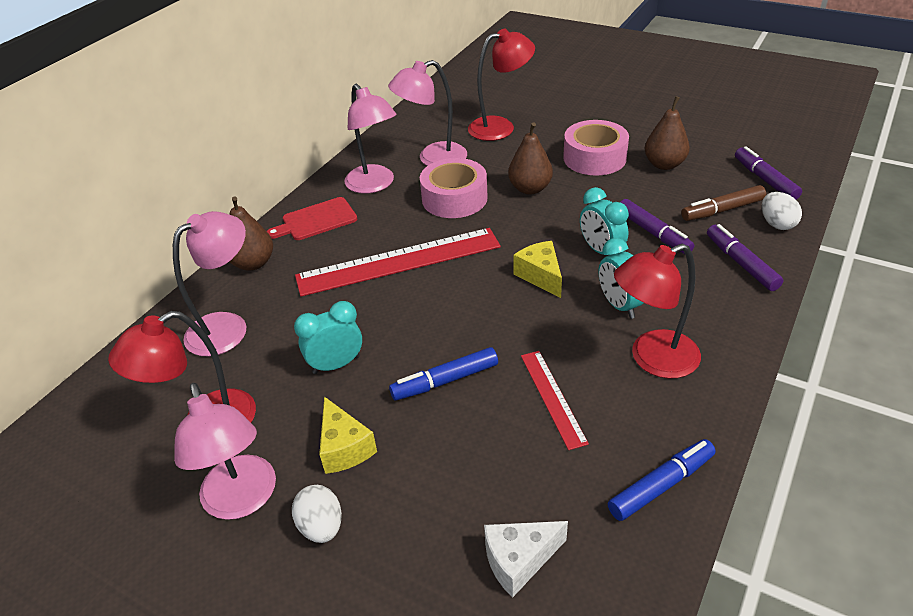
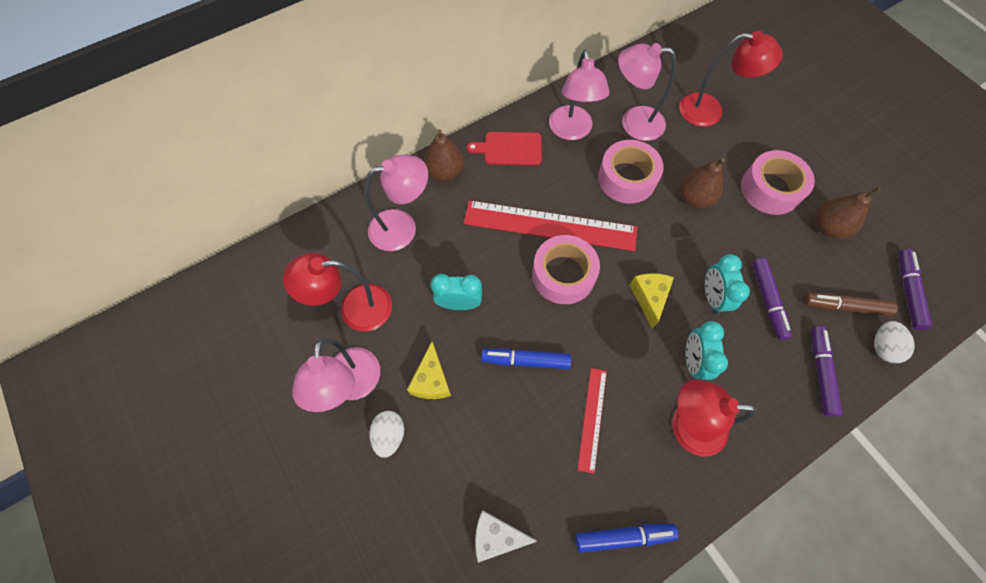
camera: 25 degrees right, 25 degrees up
none -> pink tape [532,235,600,304]

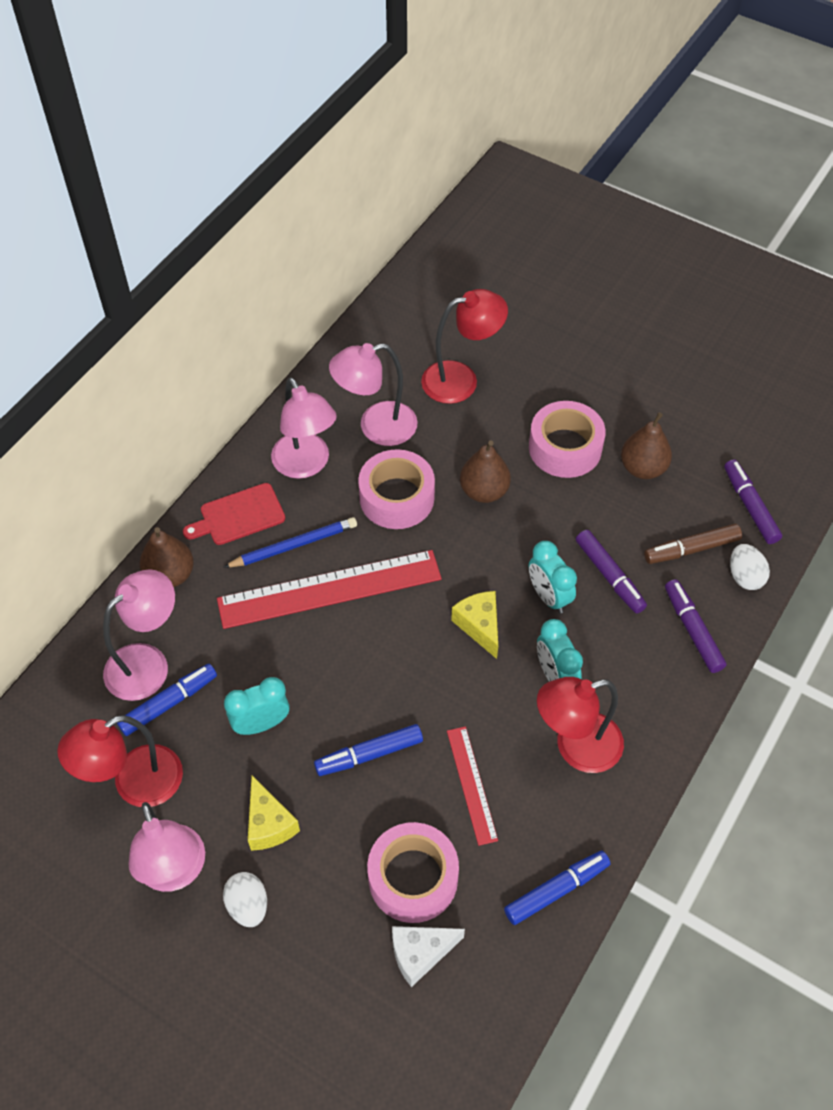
camera: 25 degrees left, 10 degrees down
pink tape [532,235,600,304] -> pink tape moved to [367,822,459,923]
none -> blue marker [117,664,217,736]
none -> blue pencil [223,517,357,568]

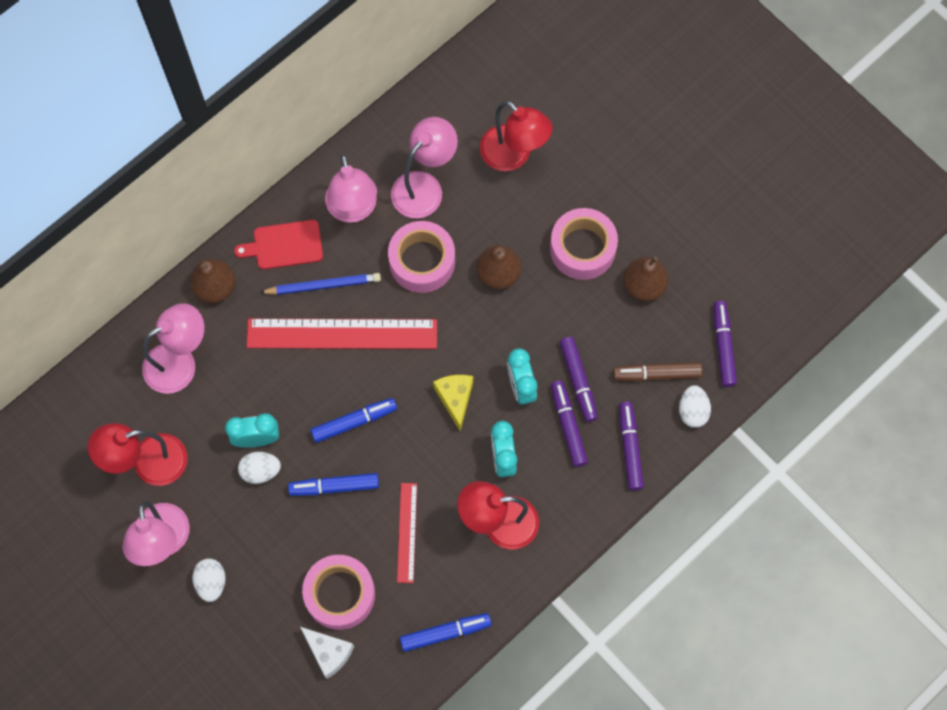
camera: 15 degrees right, 15 degrees up
blue marker [117,664,217,736] -> blue marker moved to [310,398,397,443]
yellow cheese [248,775,300,851] -> none
pink lamp [329,343,418,446] -> pink lamp turned 135 degrees clockwise [391,117,458,218]
white cheese [392,926,465,987] -> white cheese turned 135 degrees counterclockwise [300,627,354,679]
red lamp [421,289,508,404] -> red lamp turned 45 degrees clockwise [480,101,552,171]
none -> white egg [238,452,281,484]
none -> purple marker [551,380,588,467]

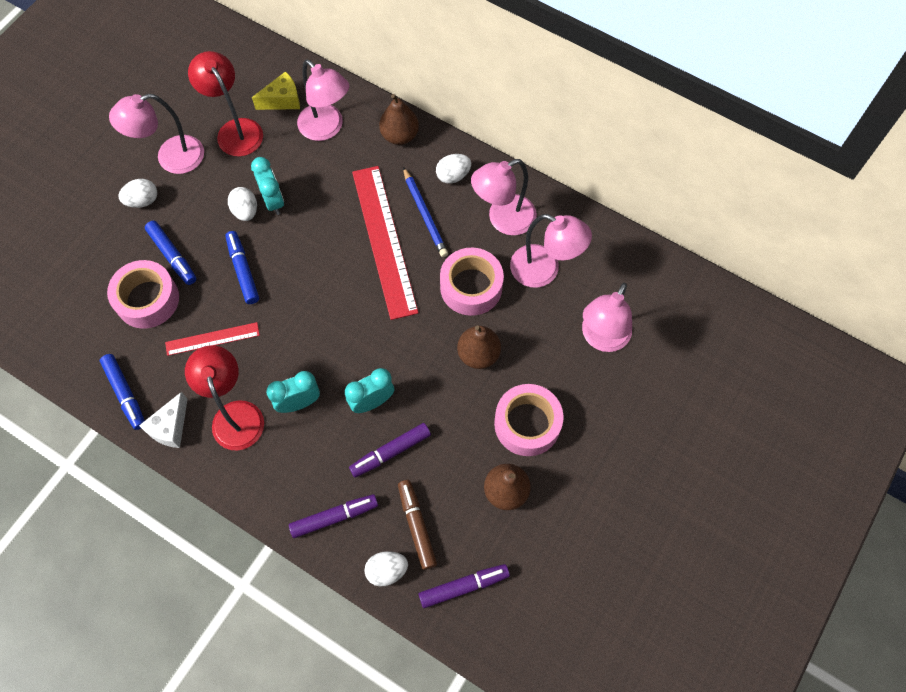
camera: 75 degrees right, 5 degrees down
red cutting board [234,220,323,269] -> white egg [436,154,471,184]
white cheese [300,627,354,679] -> white cheese moved to [139,392,188,448]
blue marker [310,398,397,443] -> blue marker moved to [145,221,196,285]
yellow cheese [433,375,473,431] -> yellow cheese moved to [252,71,300,110]
red lamp [480,101,552,171] -> pink lamp [582,283,632,352]
purple marker [551,380,588,467] -> none

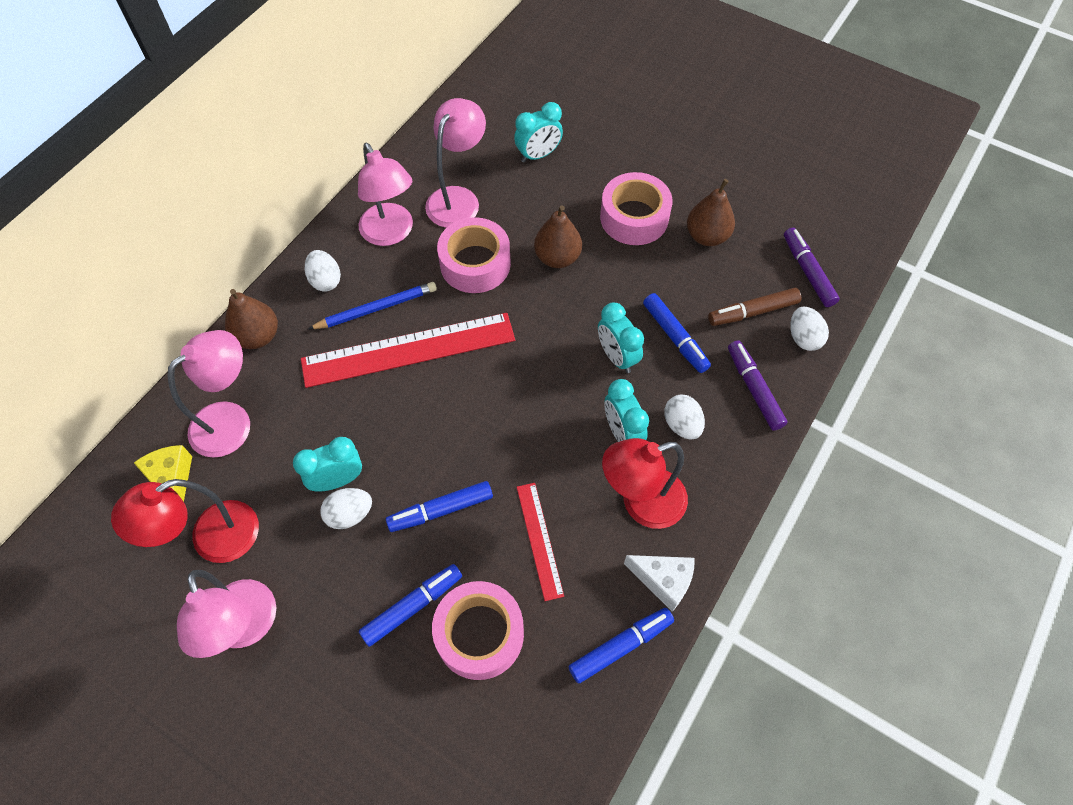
camera: 90 degrees left, 5 degrees down
white egg [118,179,157,208] -> white egg moved to [664,395,705,440]
purple marker [349,423,431,477] -> blue marker [643,293,711,373]
pink lamp [582,283,632,352] -> turquoise clock [514,102,563,162]

